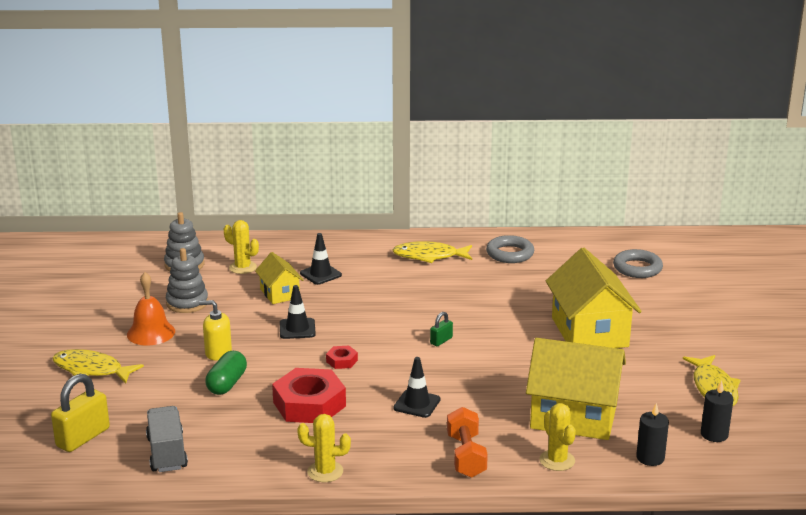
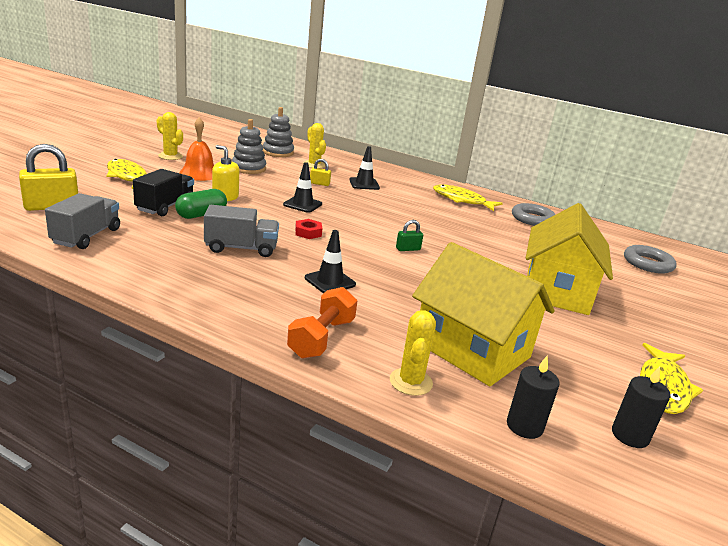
camera: 25 degrees right, 0 degrees up
yellow house [255,252,303,304] -> yellow padlock [310,159,331,186]
red nut [272,368,346,423] -> grey truck [204,205,279,257]
yellow cactus [297,414,351,482] -> yellow cactus moved to [157,112,183,160]
none -> black truck [133,169,194,216]

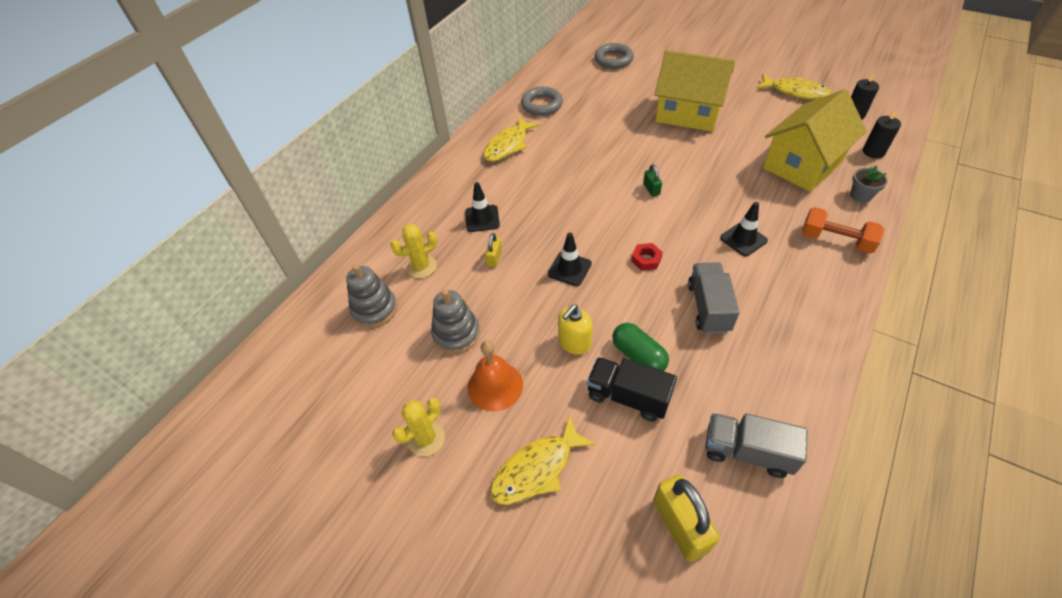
camera: 80 degrees left, 25 degrees up
yellow cactus [390,310,436,396] -> grey flower pot [850,165,888,203]

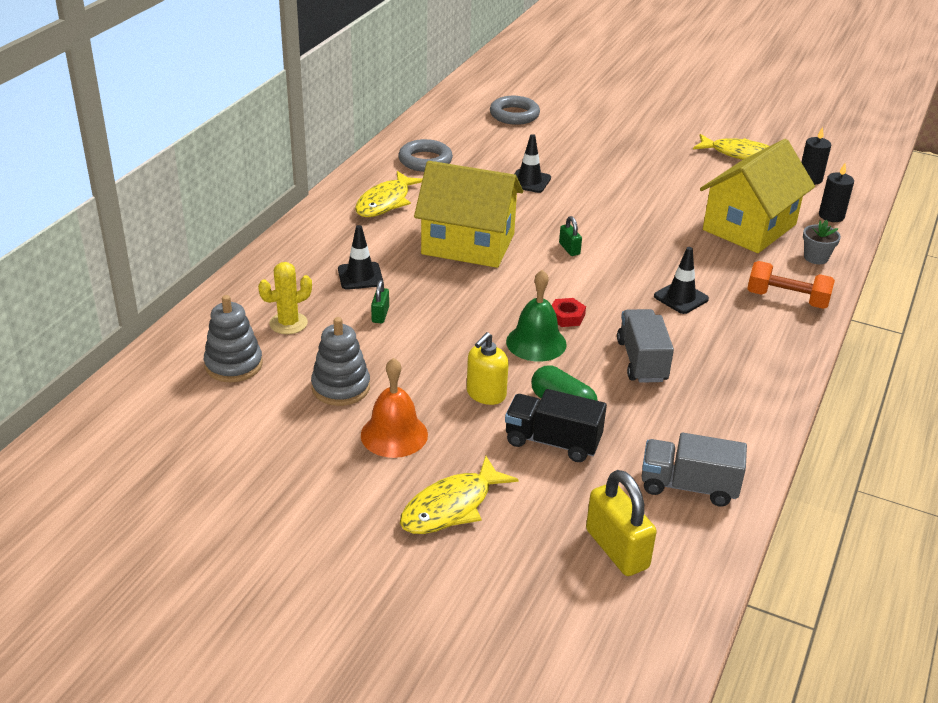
camera: 10 degrees left, 15 degrees down
yellow cactus [392,398,445,456] -> none
yellow padlock [485,233,502,267] -> green padlock [371,280,389,323]
black traffic cone [548,233,592,286] -> black traffic cone moved to [514,134,551,193]
yellow house [655,50,735,132] -> yellow house moved to [414,161,523,268]
none -> green bell [506,269,567,362]

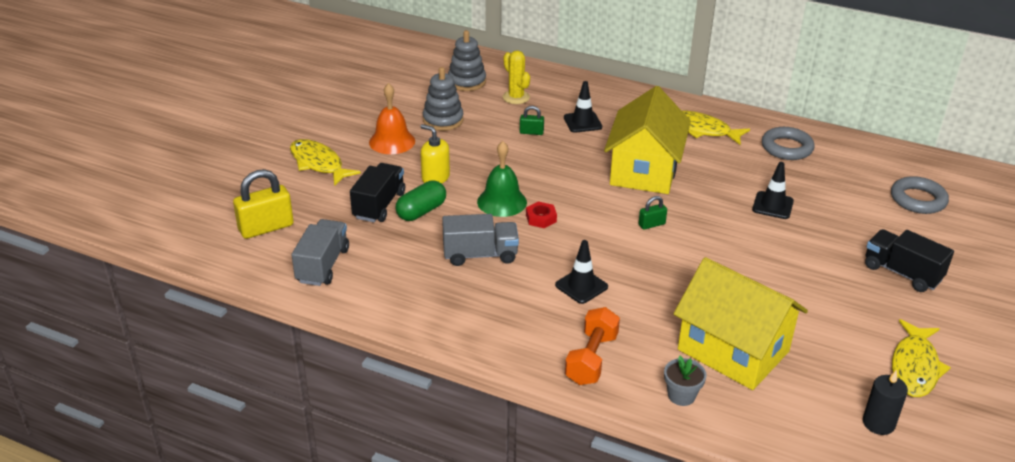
camera: 90 degrees right, 0 degrees up
black candle [819,163,854,222] -> none
none -> black truck [865,229,954,292]

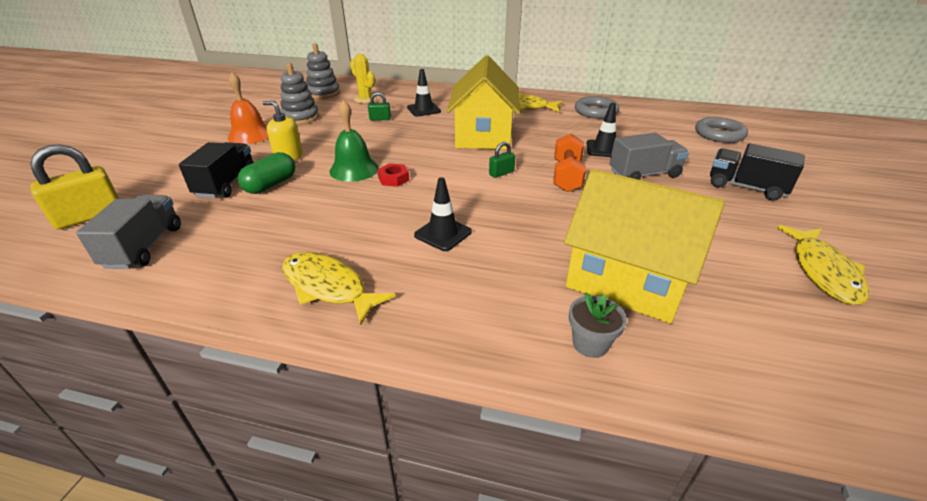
camera: 10 degrees left, 0 degrees up
yellow fish [290,139,361,186] -> yellow fish moved to [282,252,396,325]
grey truck [442,214,519,266] -> grey truck moved to [610,133,689,180]
orange dumbbell [565,307,620,385] -> orange dumbbell moved to [553,134,586,192]
black candle [863,370,908,435] -> none

